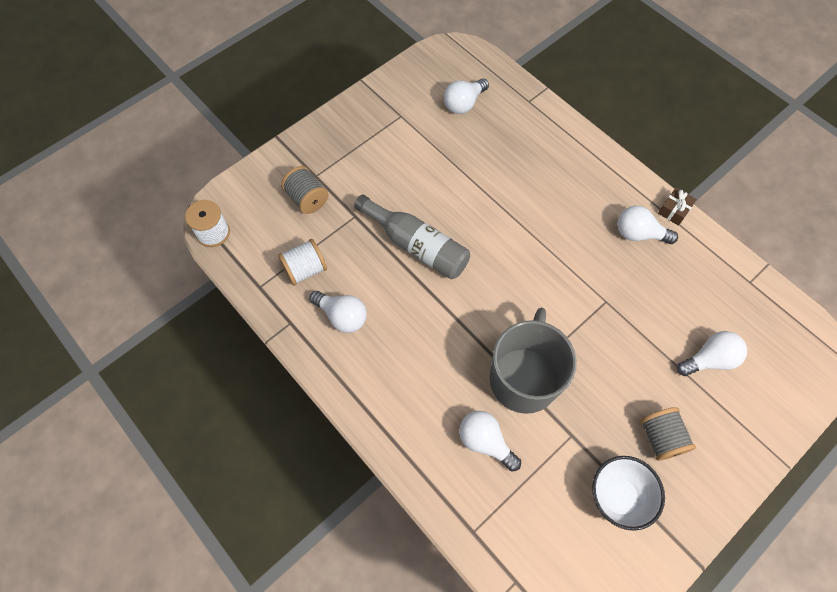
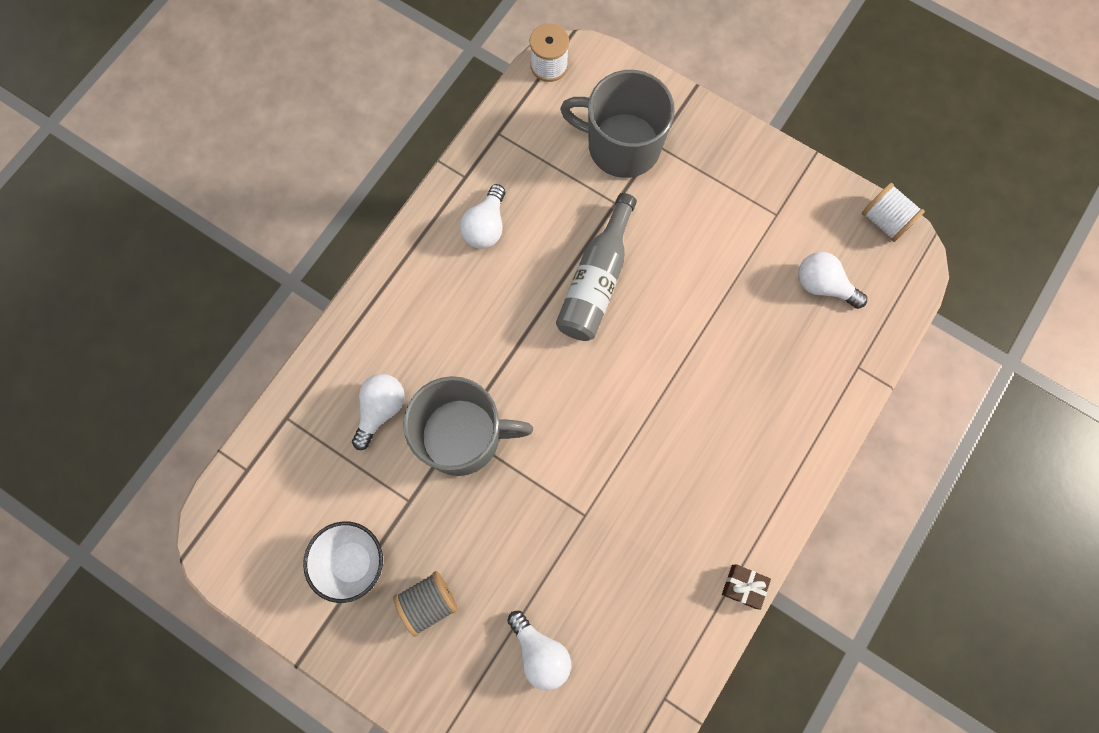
camera: 75 degrees right, 10 degrees up
white spool [278,239,327,286] -> white spool moved to [861,183,925,242]
grey spool [281,166,329,214] -> grey mug [560,70,675,178]
white light bulb [617,206,678,244] -> none

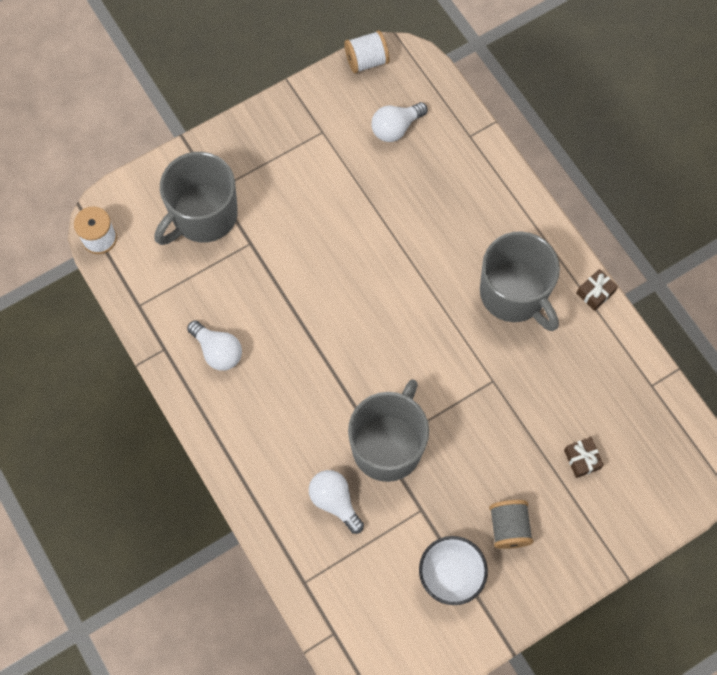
camera: 65 degrees left, 5 degrees down
white light bulb [507,611,571,690] -> brown gift [564,437,604,478]
grey bottle [556,193,637,341] -> none
none -> grey mug [480,231,560,331]

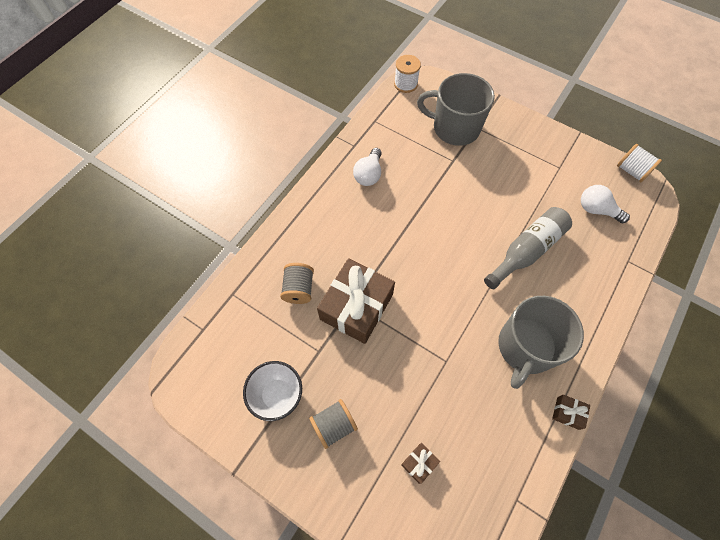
camera: 65 degrees right, 5 degrees down
white light bulb [309,470,364,534] -> grey spool [280,263,314,304]
grey mug [348,379,429,482] -> brown gift [317,258,395,344]
none -> grey bottle [484,207,572,289]

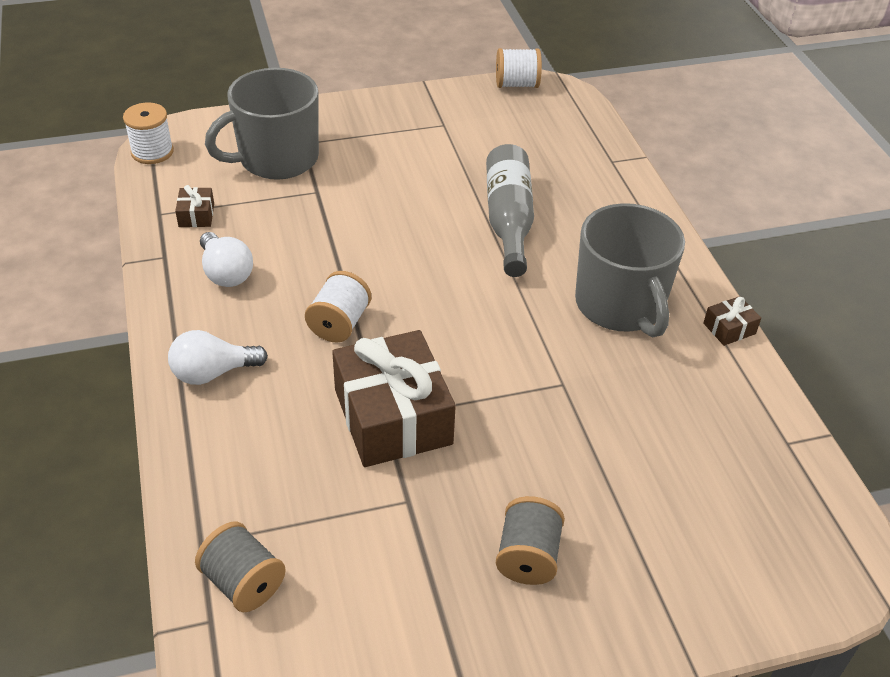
camera: 50 degrees left, 20 degrees down
white bowl [243,361,302,421] -> none
grey spool [280,263,314,304] -> grey spool moved to [195,522,286,612]
brown gift [401,443,440,484] -> brown gift moved to [175,185,214,227]
white light bulb [581,185,630,223] -> white light bulb moved to [168,330,268,385]
none -> white spool [305,271,371,343]

